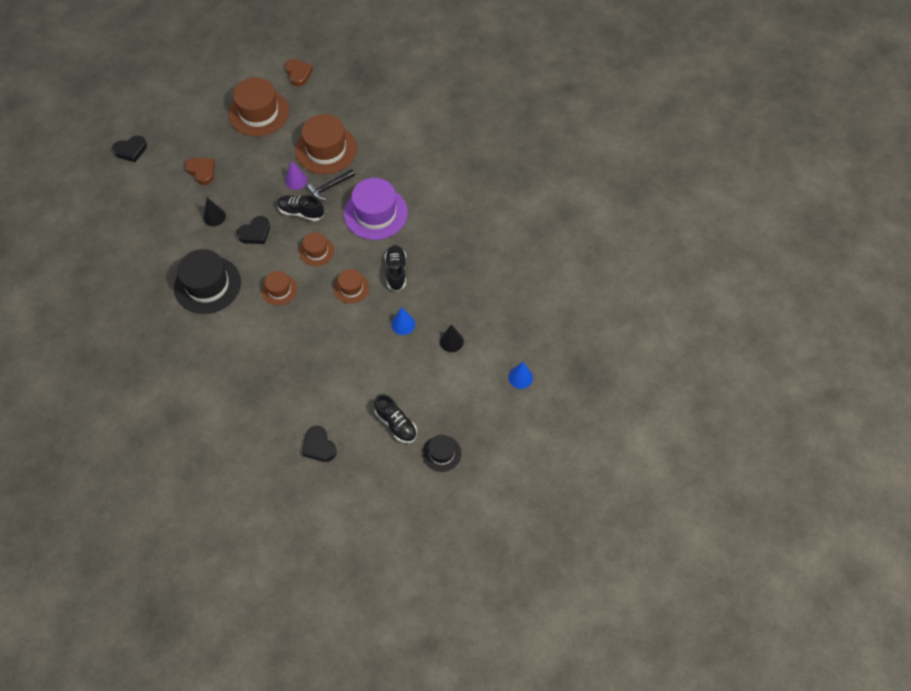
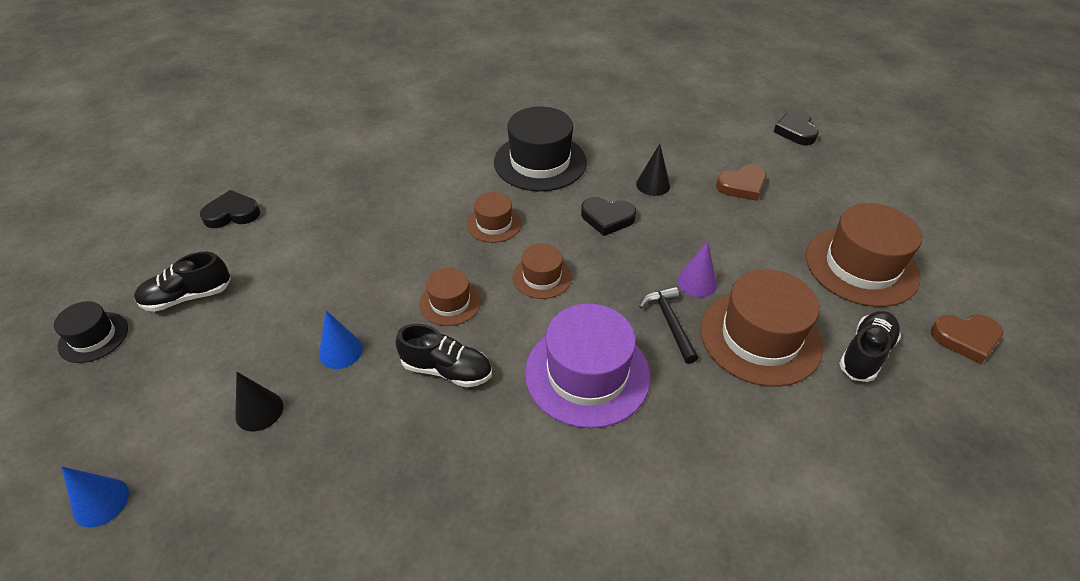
camera: 110 degrees right, 15 degrees down
black heart [237,216,270,244] -> black heart turned 60 degrees counterclockwise [581,197,636,236]
black shoe [277,195,324,221] -> black shoe moved to [839,311,901,382]

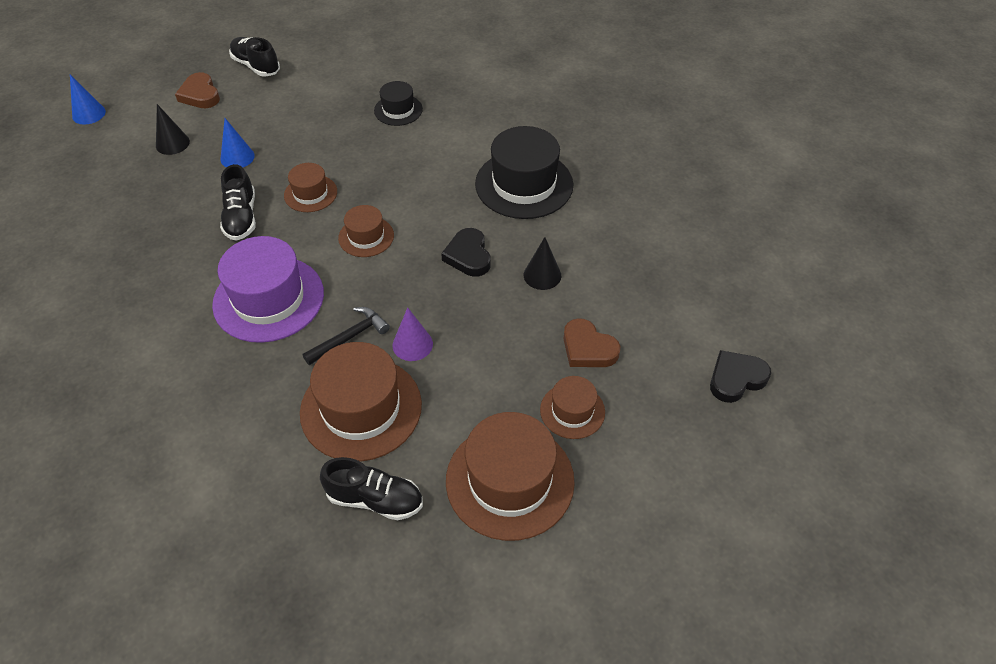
camera: 65 degrees right, 5 degrees up
black hat [54,301,128,363] -> black hat moved to [374,81,423,126]
black heart [200,190,260,228] -> none
brown hat [467,192,522,243] -> brown hat moved to [540,376,605,439]
brown heart [931,314,1003,364] -> brown heart moved to [175,72,220,108]

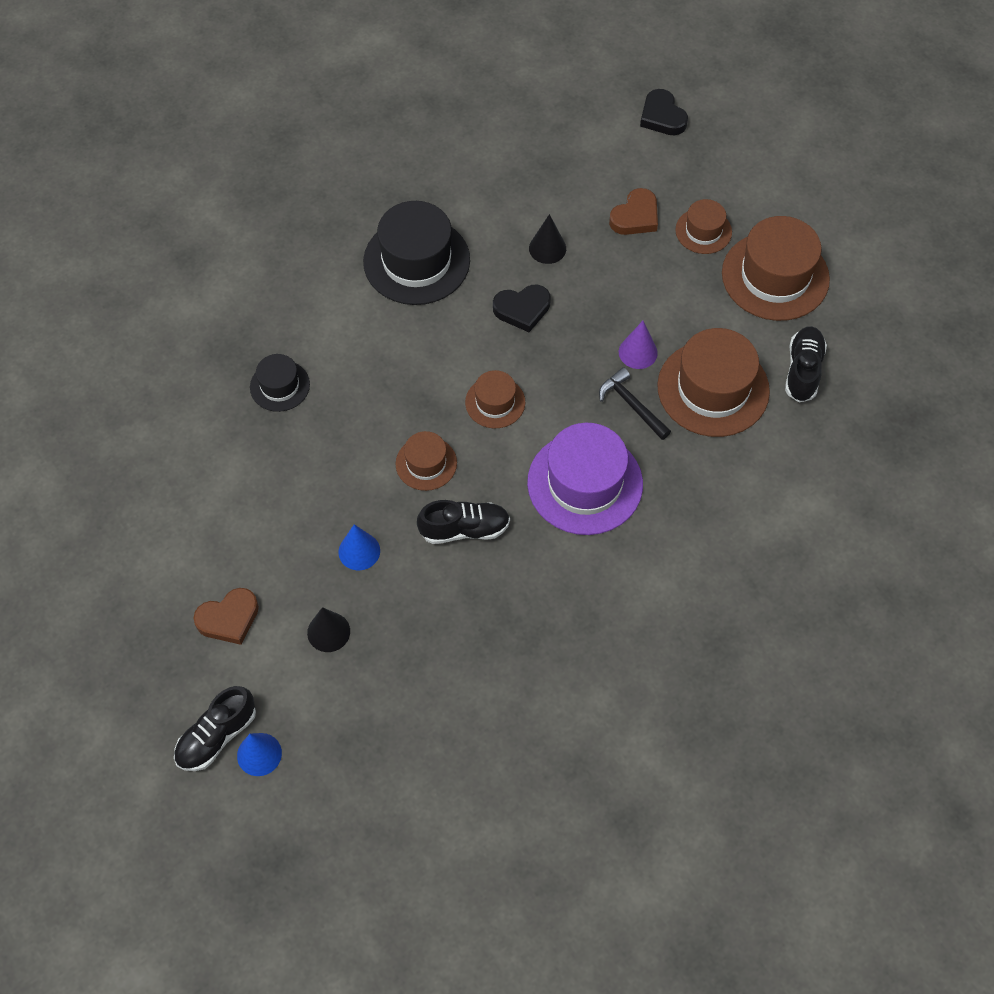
camera: 90 degrees left, 10 degrees up
black shoe [229,37,280,77] -> black shoe moved to [174,686,256,771]

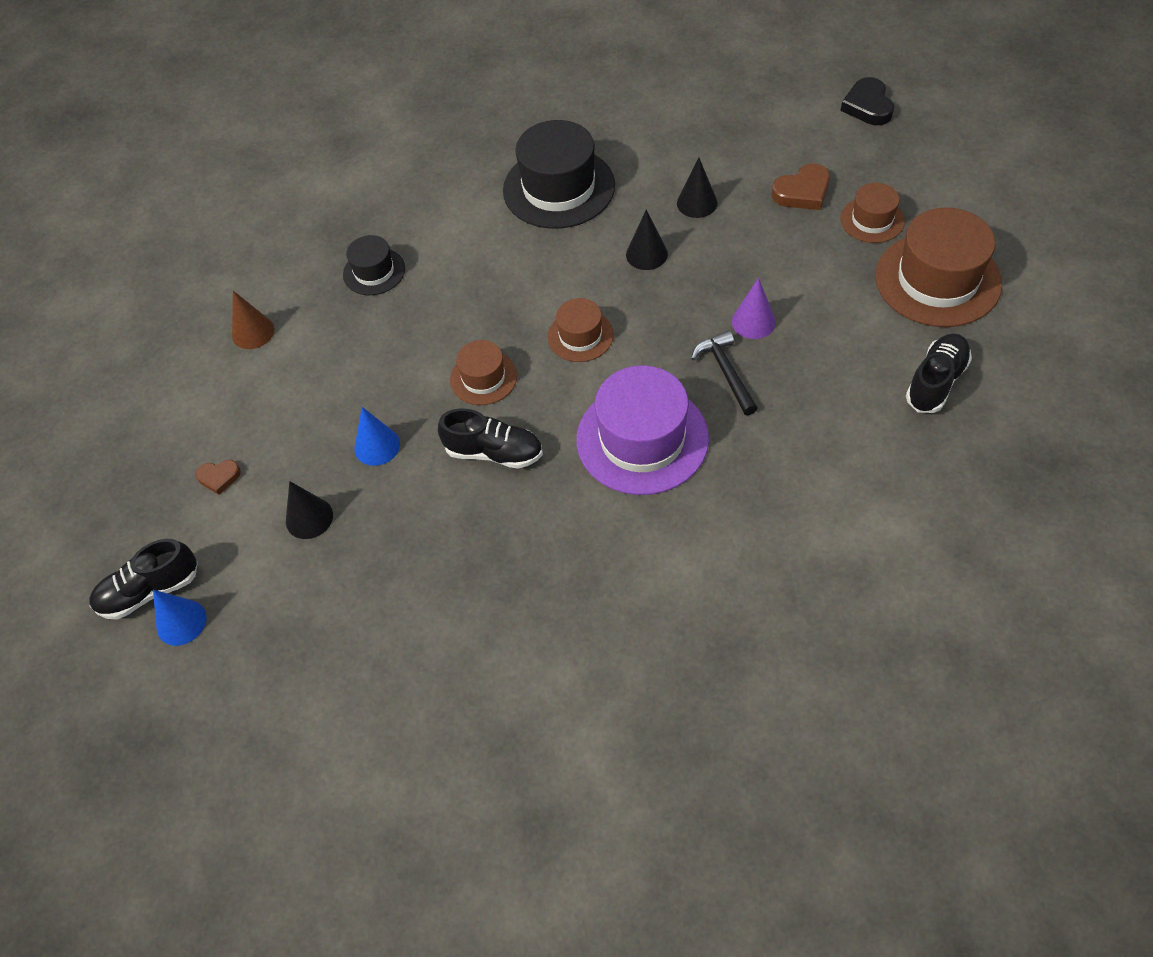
camera: 25 degrees right, 5 degrees down
brown heart [193,588,259,645] -> brown heart [196,460,241,495], size x0.60
black heart [493,285,551,332] -> black cone [626,210,668,270]
brown hat [657,328,770,437] -> none
none -> brown cone [232,291,274,349]

